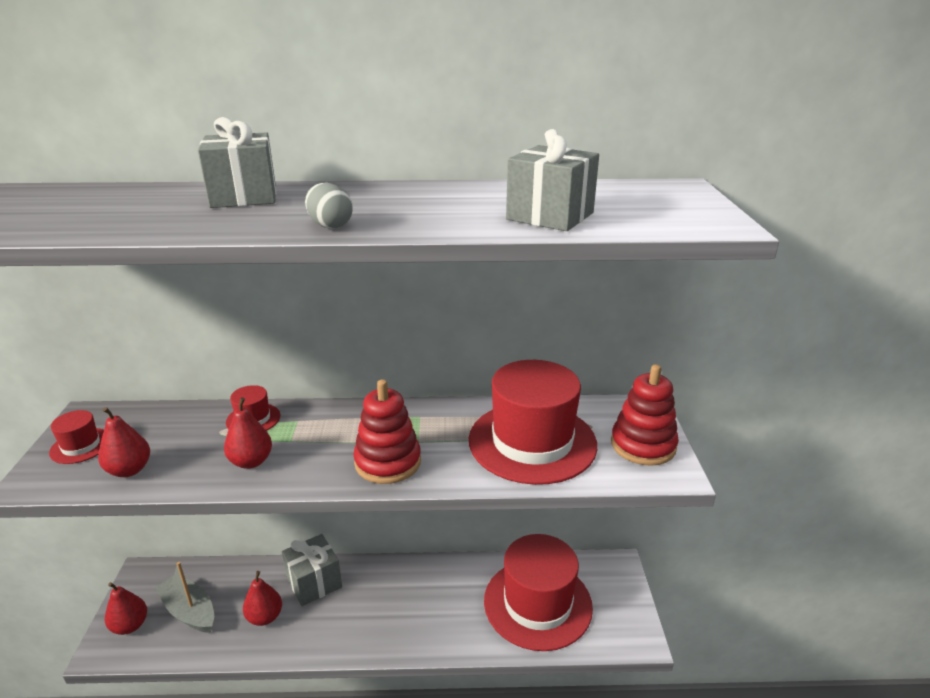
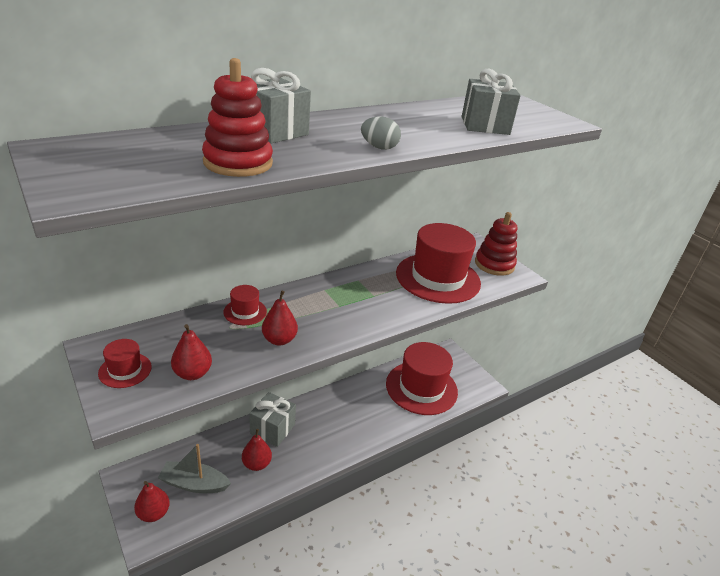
camera: 35 degrees left, 5 degrees up
red stacking toy [353,380,421,484] -> red stacking toy moved to [202,58,273,177]

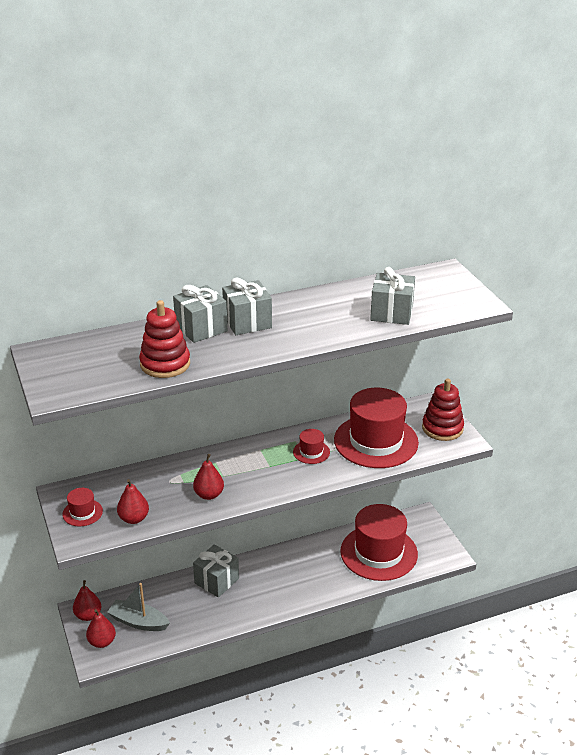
camera: 15 degrees right, 0 degrees up
red hat [223,285,267,325] -> red hat moved to [293,429,330,464]
red pear [242,429,272,471] -> red pear moved to [73,580,101,621]
grey egg [361,116,401,150] -> none
none -> grey gift [222,278,272,335]

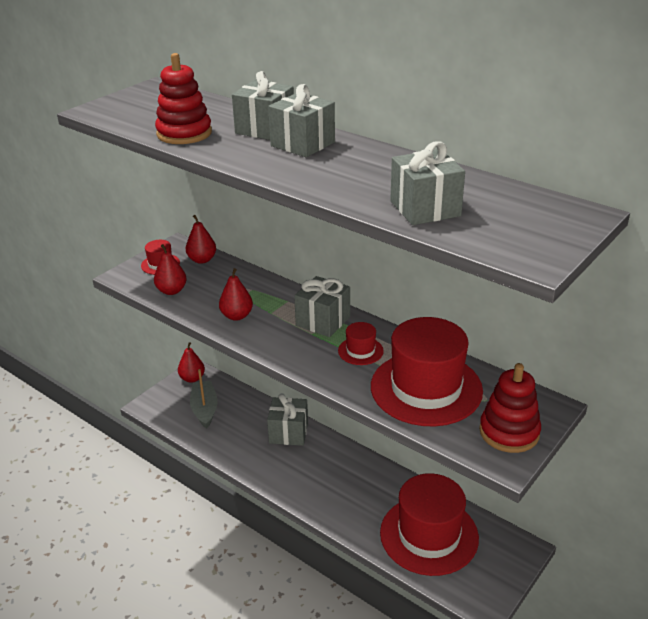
camera: 60 degrees right, 0 degrees up
red pear [86,609,116,648] -> red pear moved to [186,215,216,264]
none -> grey gift [294,276,350,337]

